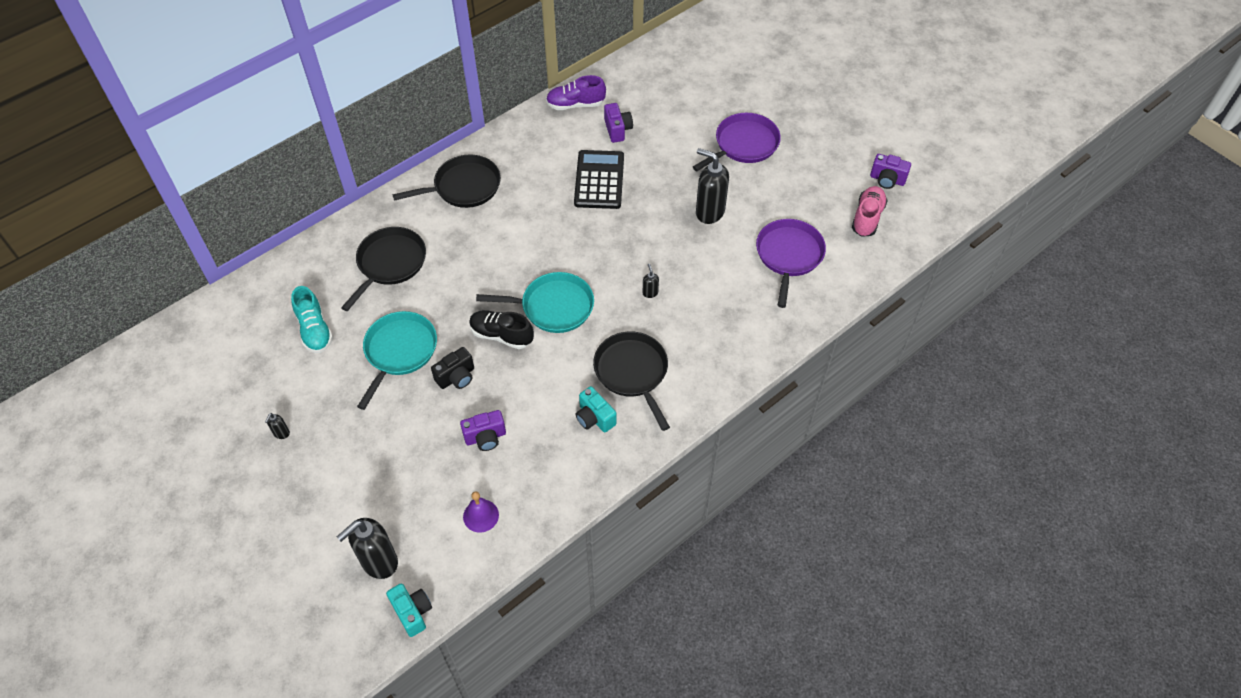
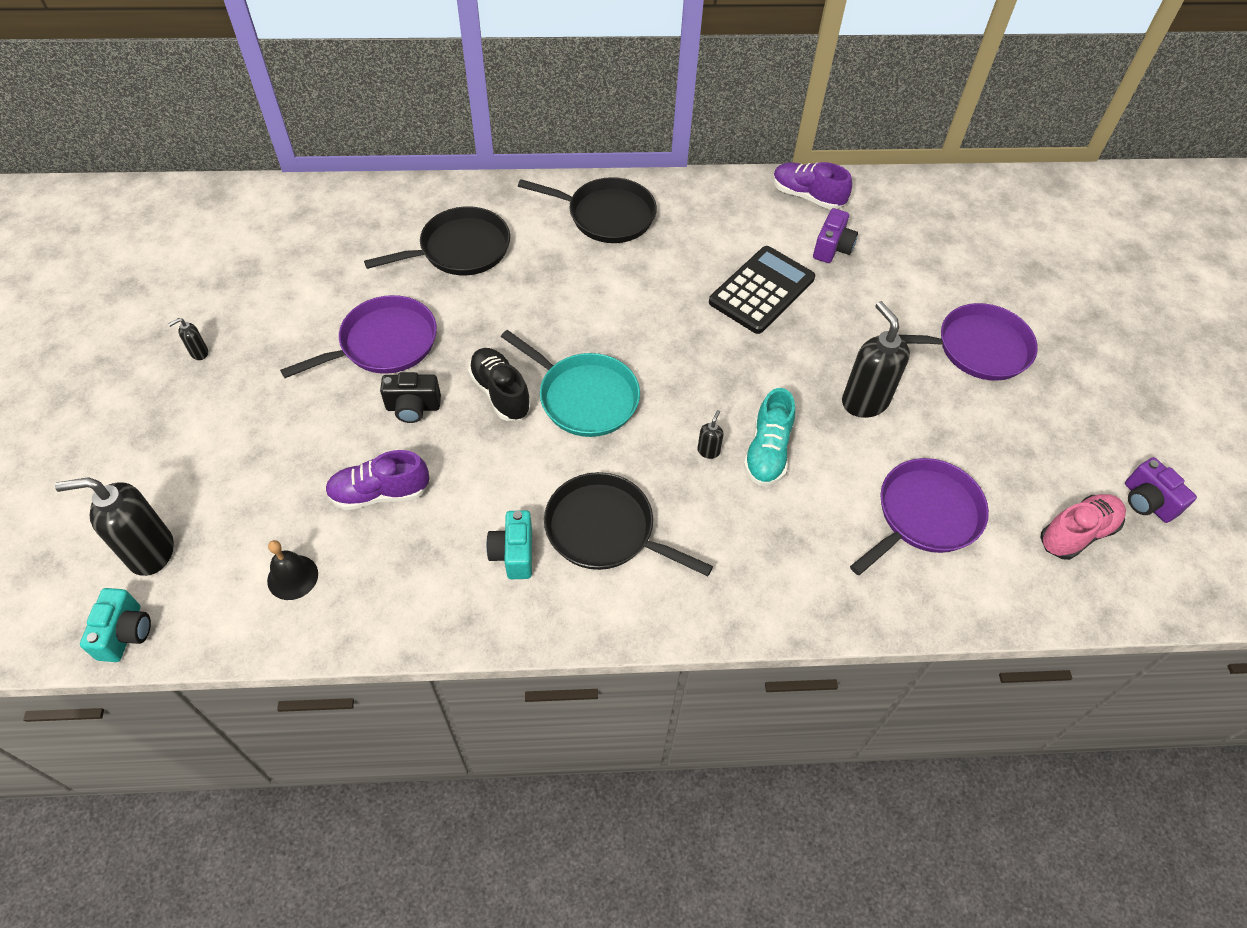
camera: 35 degrees right, 0 degrees up
turquoise shoe [291,286,333,353] -> turquoise shoe moved to [743,388,795,486]
turquoise pan [357,311,437,410] -> purple pan [280,295,437,378]
purple camera [460,410,506,451] -> purple shoe [325,450,429,510]
purple bell [463,491,499,532] -> black bell [267,540,318,600]
black pan [593,331,670,431] -> black pan turned 75 degrees counterclockwise [544,472,713,576]

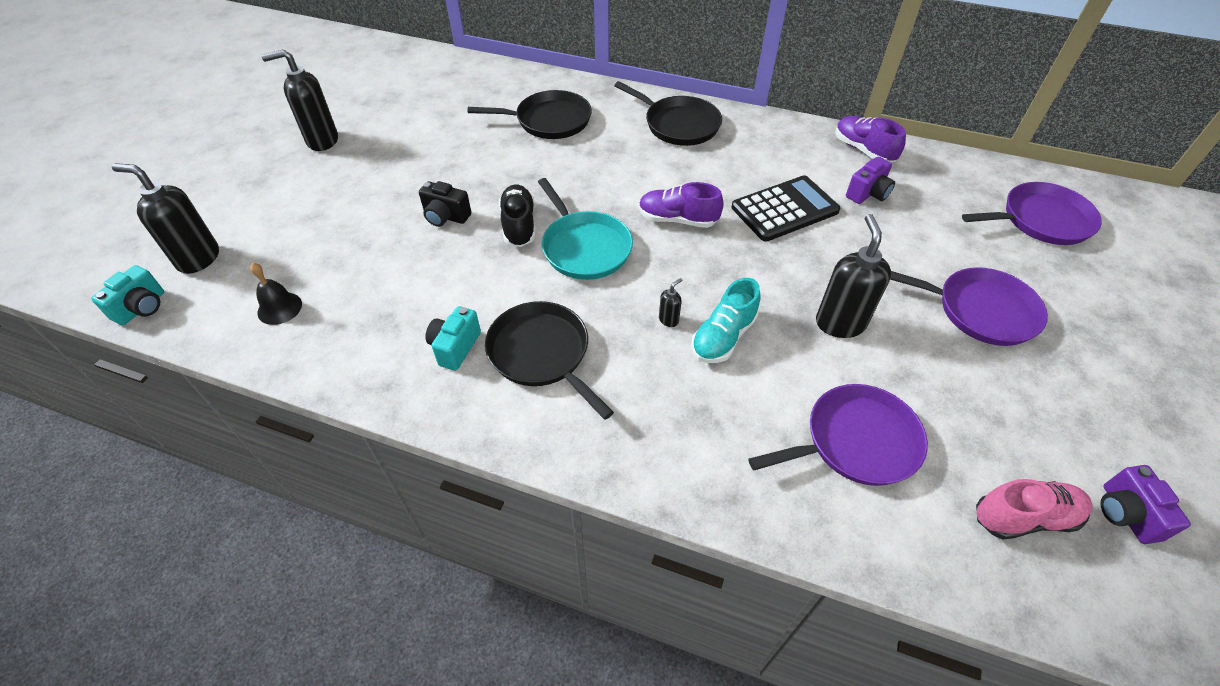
camera: 25 degrees right, 5 degrees down
black soap dispenser [168,318,208,360] -> black soap dispenser [261,49,338,151], size x2.28
purple pan [280,295,437,378] -> purple pan moved to [962,182,1102,245]
purple shoe [325,450,429,510] -> purple shoe moved to [639,182,724,228]

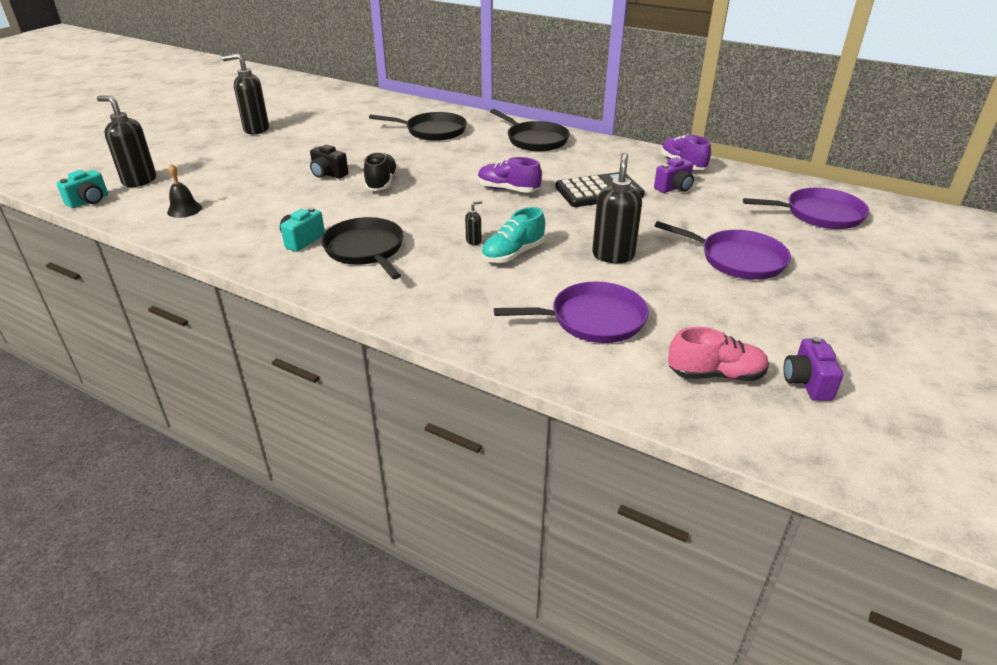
camera: 10 degrees right, 15 degrees down
turquoise pan [538,178,633,280] -> none

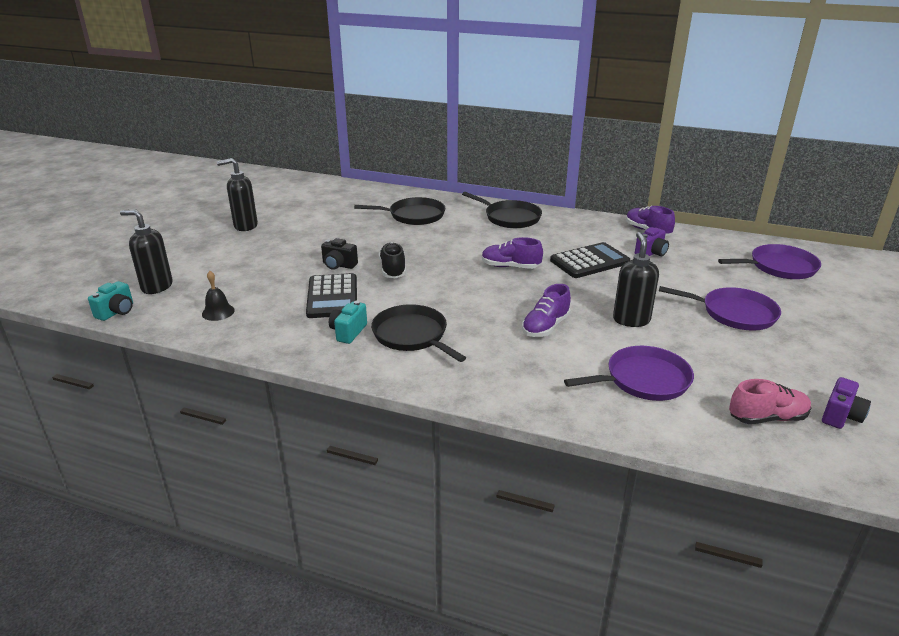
camera: 10 degrees left, 5 degrees down
black soap dispenser [465,201,482,245] -> none
turquoise shoe [481,207,545,263] -> purple shoe [522,284,571,337]
purple camera [783,337,843,401] -> purple camera turned 135 degrees counterclockwise [822,377,871,429]
none -> black calculator [306,273,357,318]

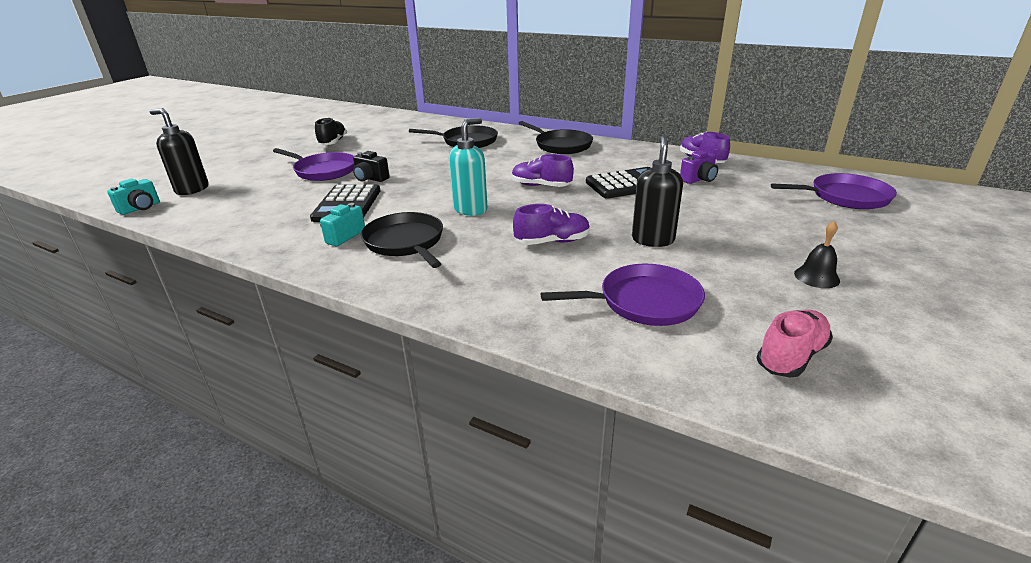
camera: 10 degrees right, 0 degrees up
black bell [202,271,235,321] -> black bell moved to [794,221,840,288]
black soap dispenser [217,158,258,231] -> none
black shoe [379,242,406,278] -> black shoe moved to [315,117,347,146]
purple shoe [522,284,571,337] -> purple shoe turned 150 degrees counterclockwise [513,204,590,245]
purple pan [659,286,781,331] -> purple pan moved to [273,148,354,181]
pink shoe [729,379,811,424] -> pink shoe turned 45 degrees counterclockwise [757,310,833,378]
purple camera [822,377,871,429] -> none
none -> turquoise soap dispenser [449,118,488,216]

